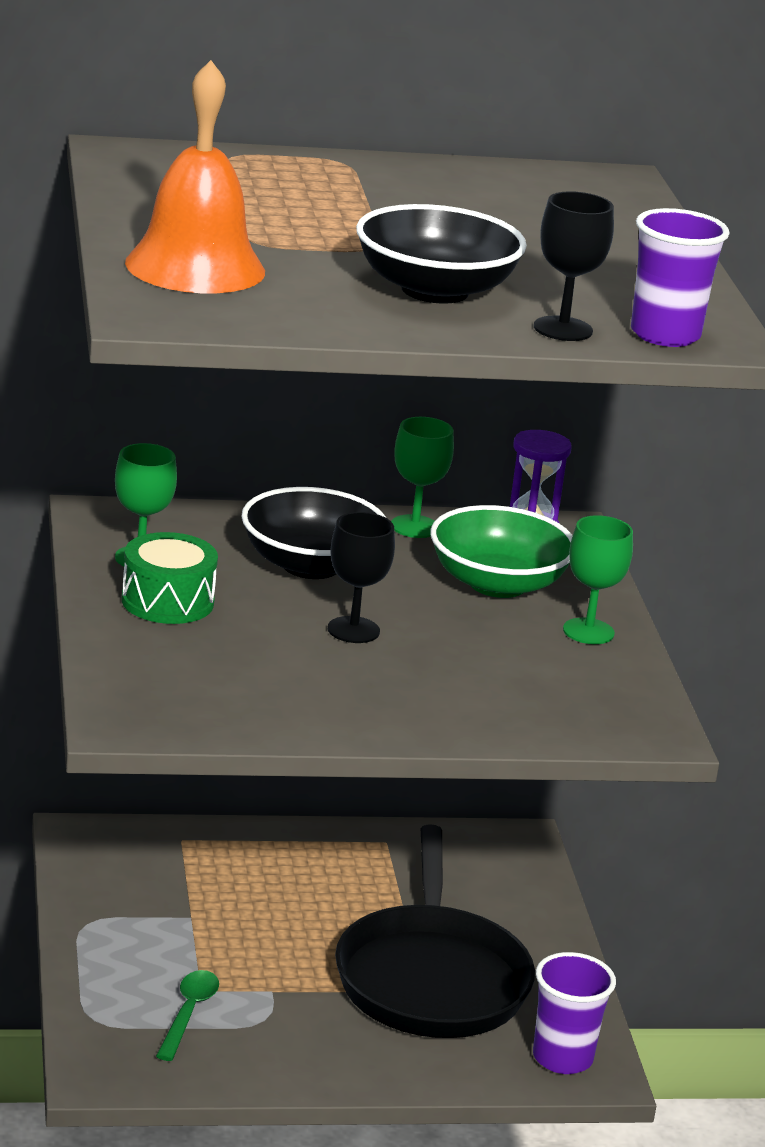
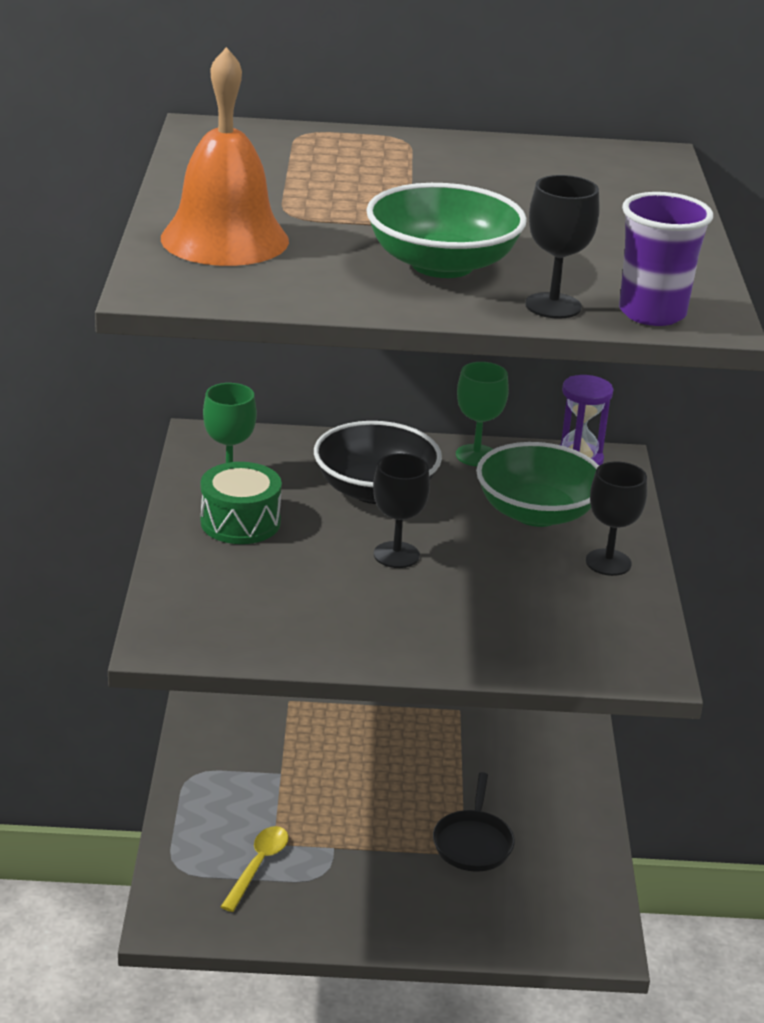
camera: 10 degrees right, 5 degrees up
green spoon [156,970,219,1061] -> yellow spoon [221,826,289,912]
black pan [335,824,535,1038] -> black pan [433,772,515,872], size x0.48
black bowl [356,204,527,303] -> green bowl [366,183,527,278]
purple cup [533,952,616,1074] -> none
green goblet [563,515,633,644] -> black goblet [586,462,647,576]

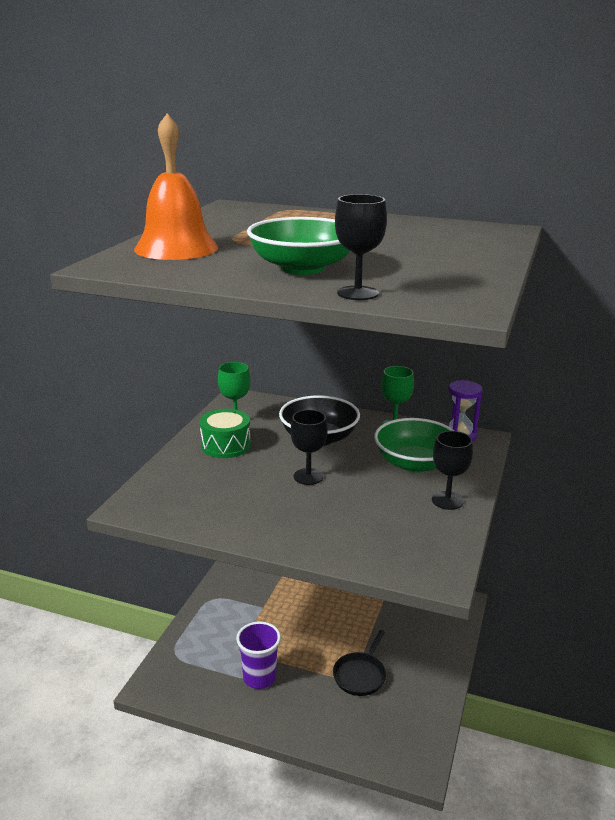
camera: 20 degrees right, 5 degrees down
yellow spoon [221,826,289,912] -> none
purple cup [619,192,713,326] -> purple cup moved to [236,621,281,689]

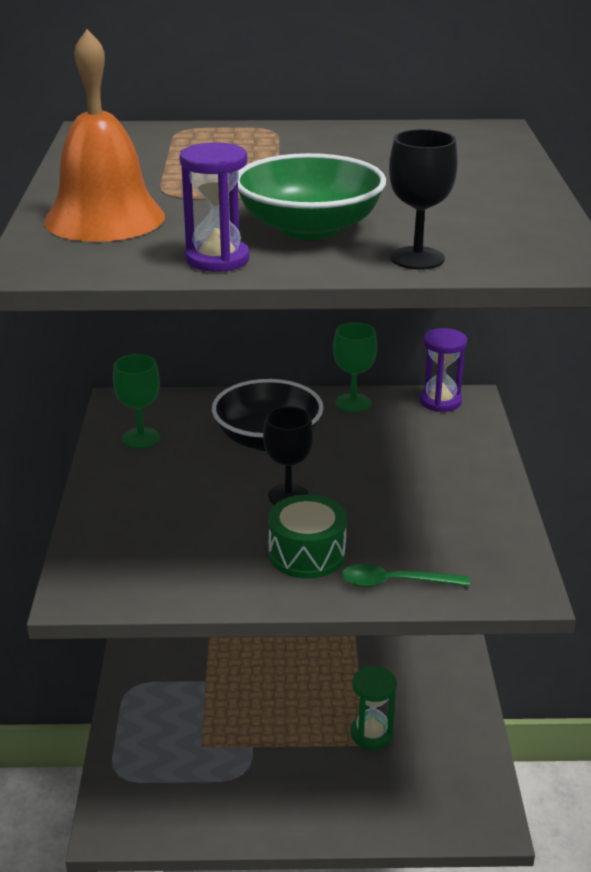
camera: 20 degrees left, 5 degrees up
green drum [200,409,251,458] -> green drum moved to [268,494,347,578]
purple cup [236,621,281,689] -> none
black pan [333,630,386,696] -> green hourglass [351,666,396,750]
green bowl [374,418,454,473] -> none
black goblet [432,431,473,510] -> none
none -> purple hourglass [179,142,250,272]
none -> green spoon [341,564,470,587]

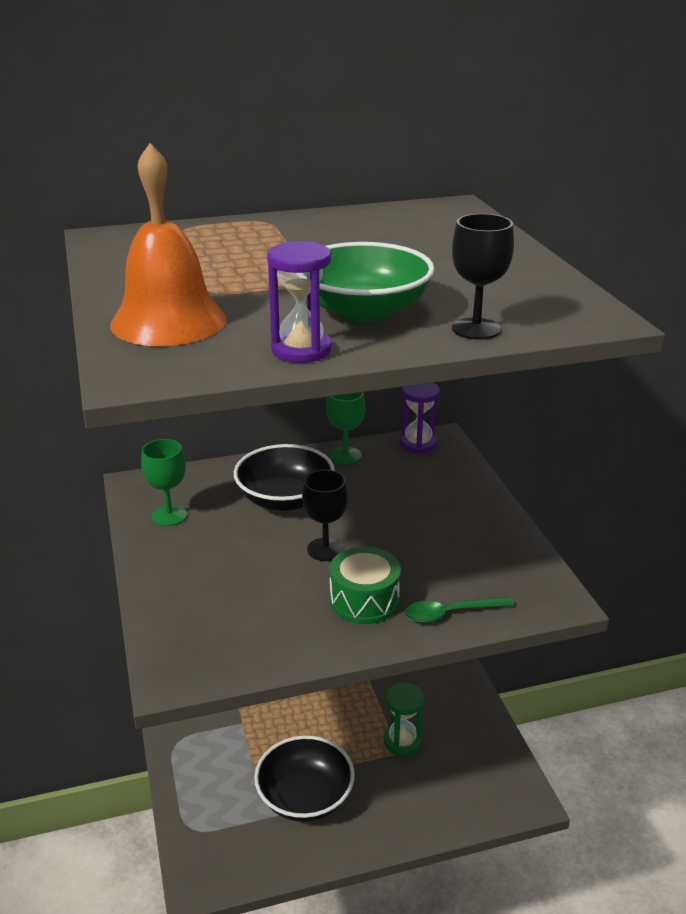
camera: 15 degrees left, 0 degrees up
none -> black bowl [254,735,355,822]

